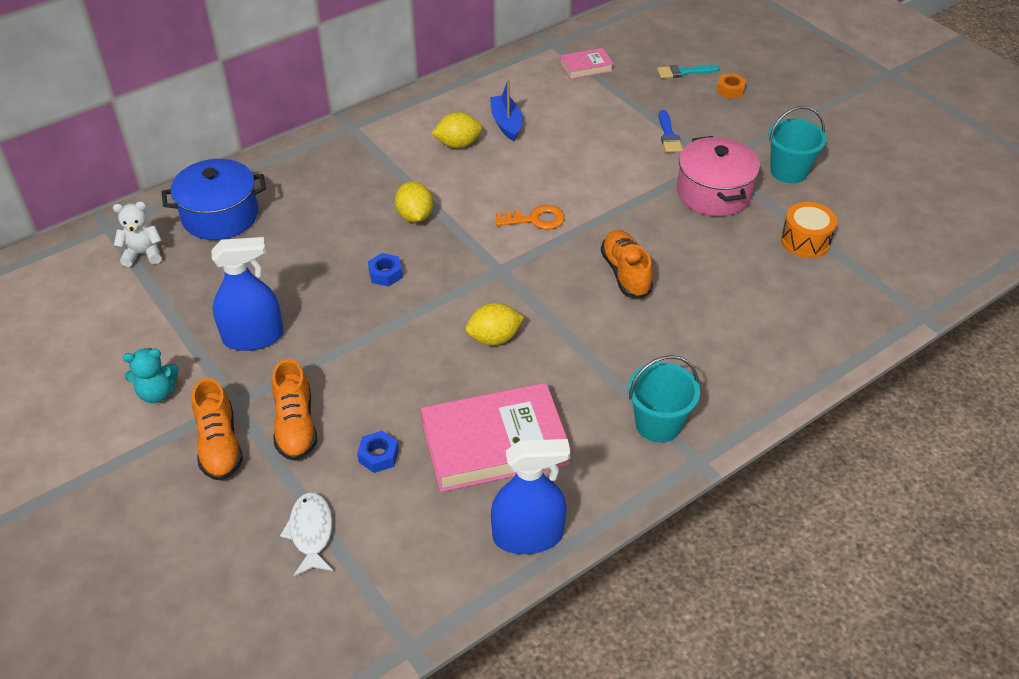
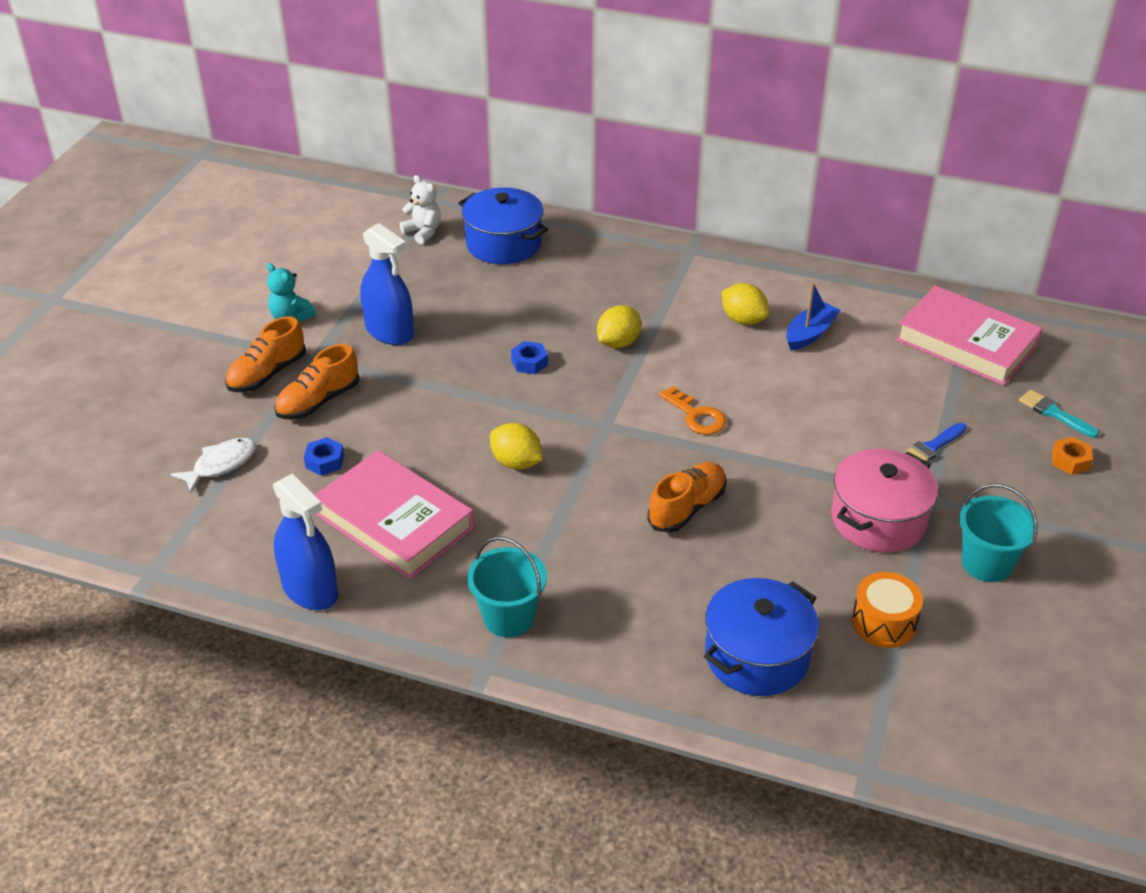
camera: 55 degrees right, 5 degrees down
pink book [560,48,614,79] -> pink book [896,285,1043,386], size x2.03
none -> blue pot [704,578,819,696]

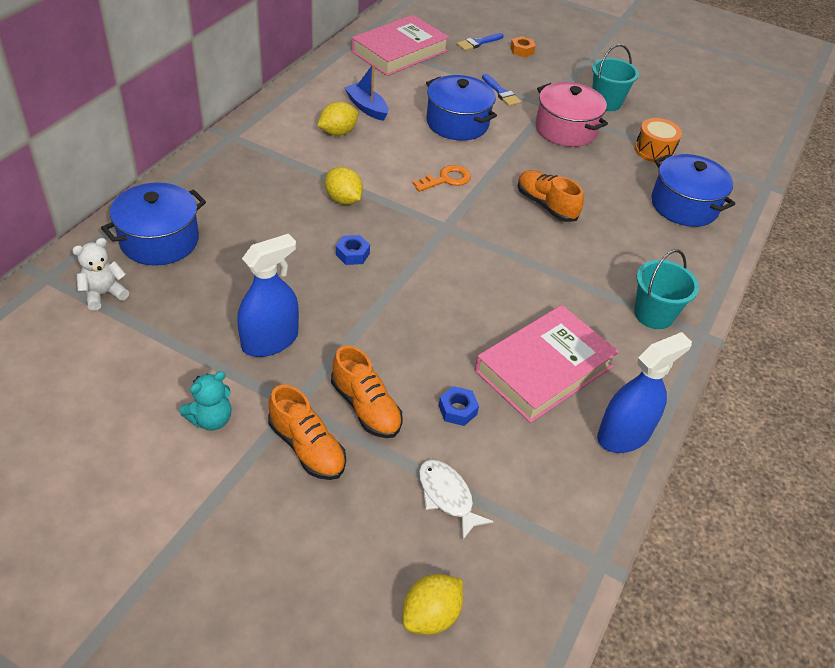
camera: 85 degrees left, 5 degrees up
yellow lemon [490,423,543,470] -> yellow lemon moved to [403,574,463,635]
turquoise brush [1019,390,1099,438] -> blue brush [457,33,504,51]
none -> blue pot [426,75,497,141]

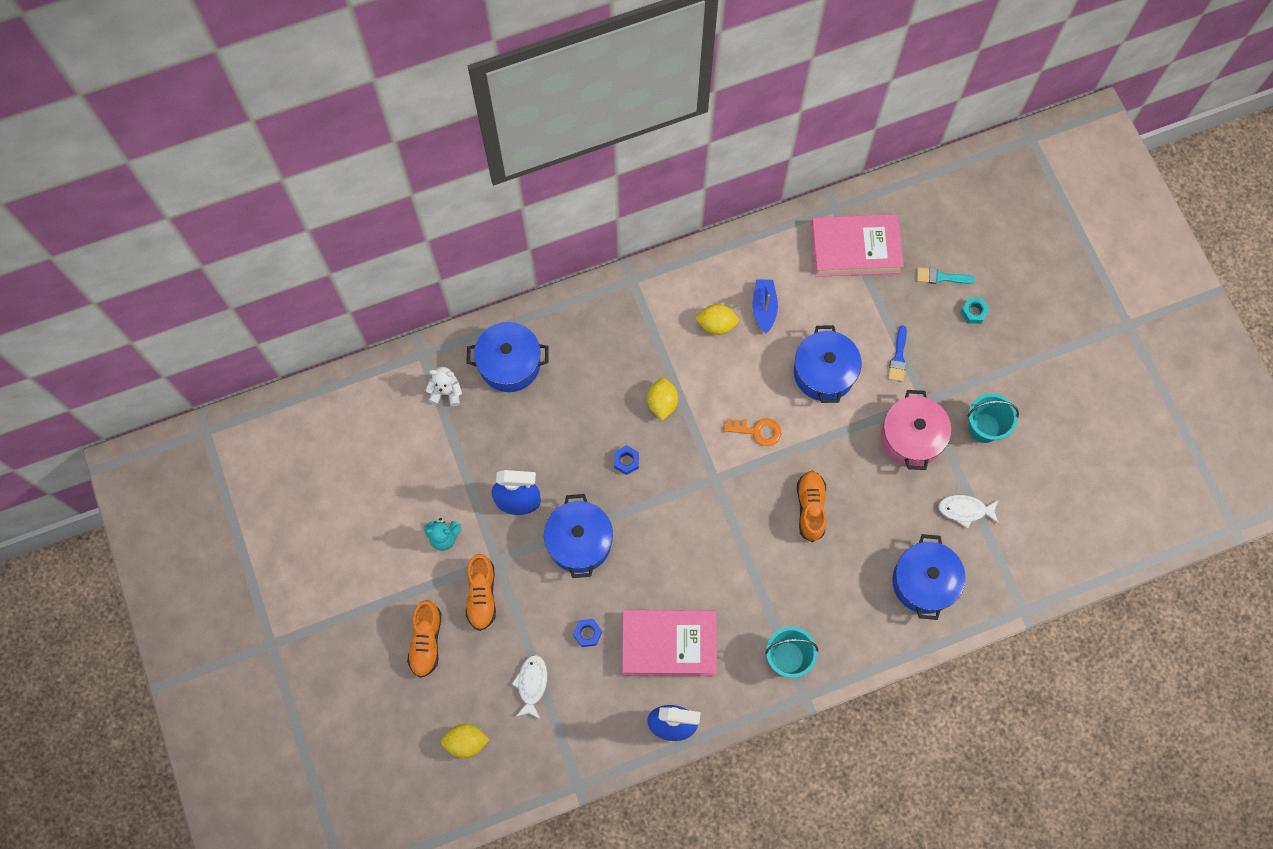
camera: 45 degrees right, 25 degrees up
orange shoe [331,345,403,438] -> orange shoe moved to [407,600,441,678]
blue brush [457,33,504,51] -> turquoise brush [917,267,975,284]
orange nut [510,36,536,57] -> turquoise nut [960,298,990,324]
orange drum [635,118,682,163] -> white fish [938,495,999,528]
none -> blue pot [544,494,613,578]

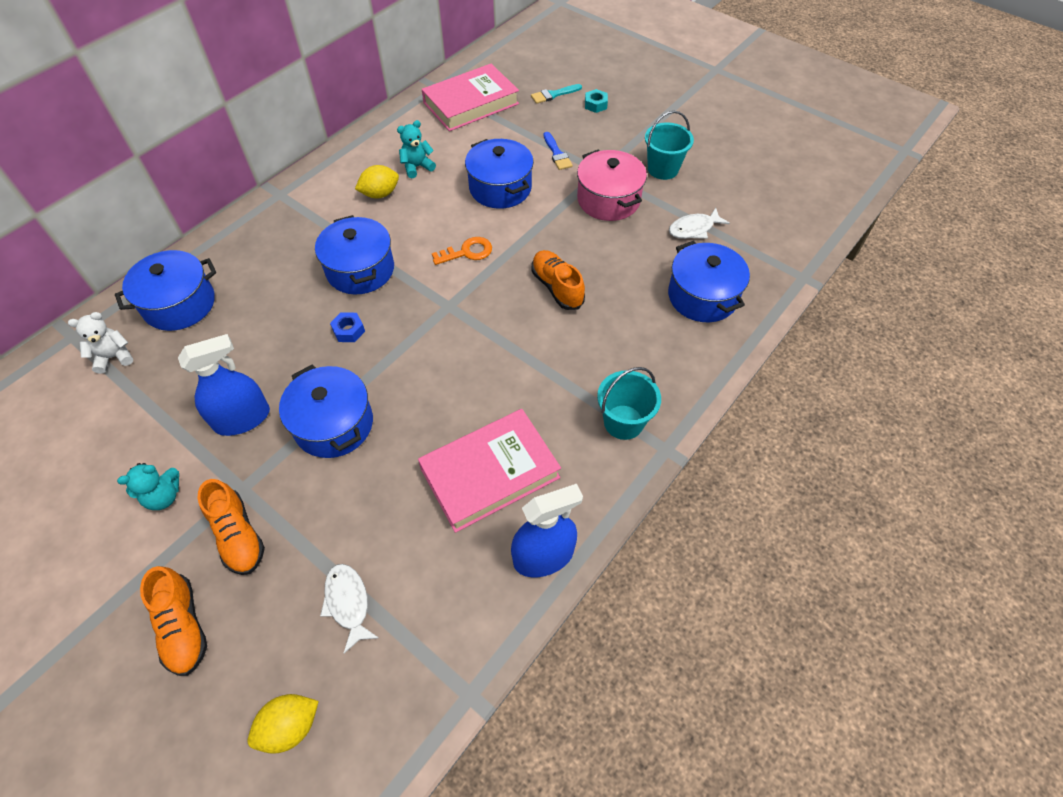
camera: 30 degrees left, 15 degrees down
blue nut [573,619,602,647] -> none
yellow lemon [647,378,678,421] -> blue pot [315,215,394,295]
blue boat [753,280,778,334] -> turquoise teddy bear [397,120,436,178]

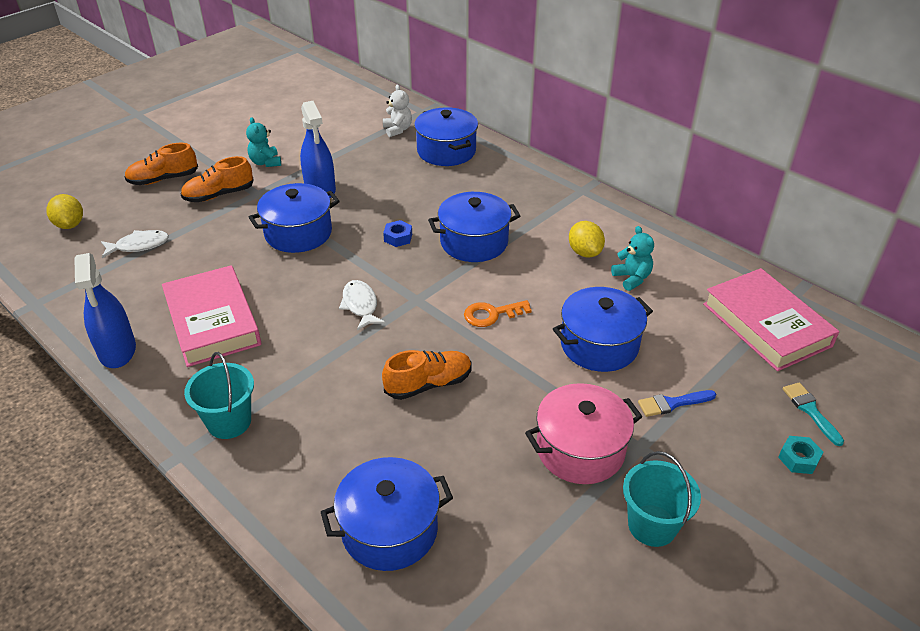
camera: 95 degrees right, 15 degrees down
orange key [432,237,492,265] -> orange key turned 90 degrees clockwise [464,300,532,327]
white fish [669,208,730,239] -> white fish moved to [339,280,386,330]

